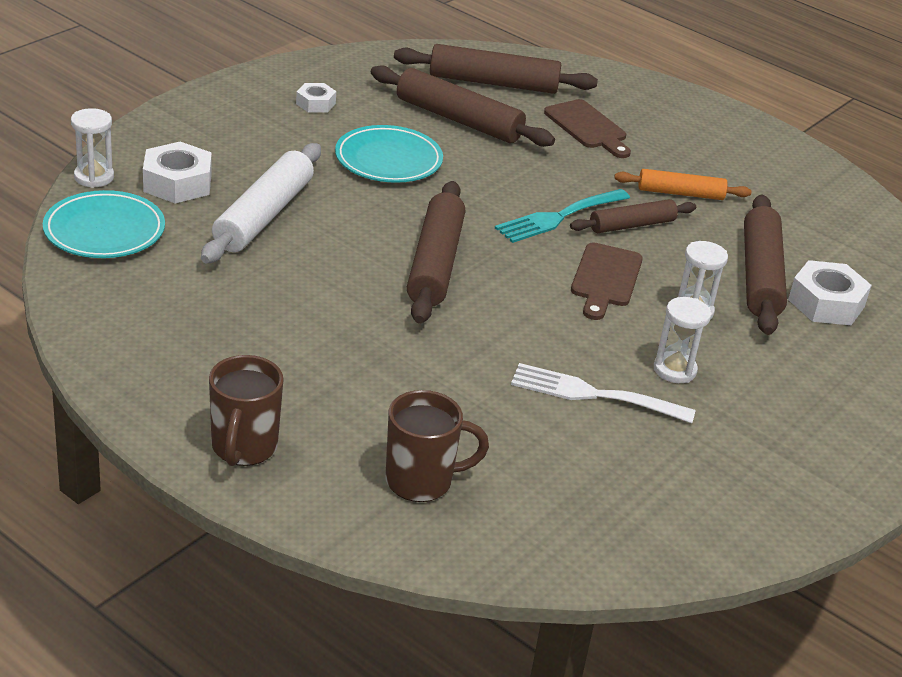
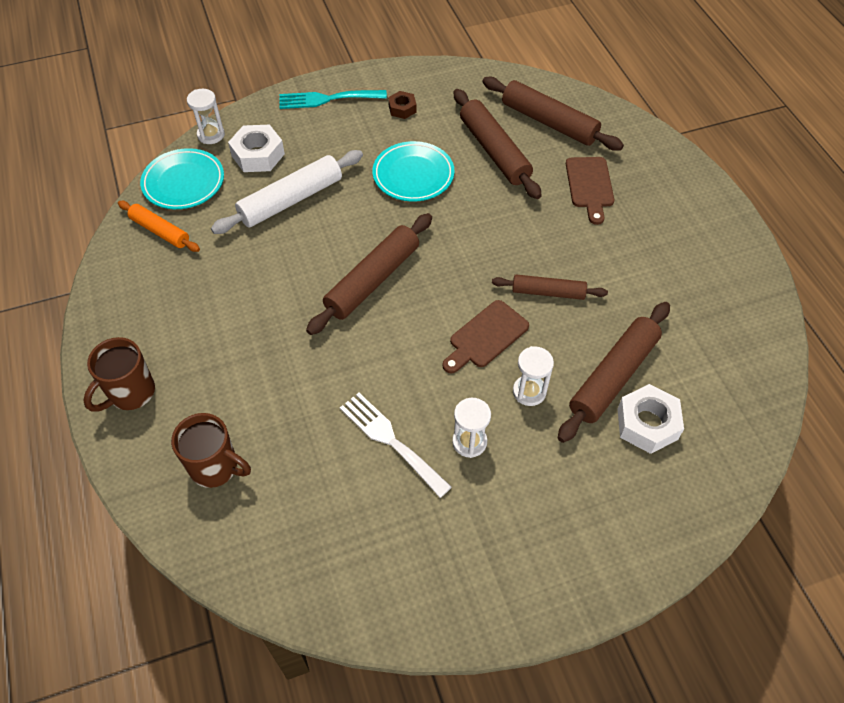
camera: 35 degrees right, 20 degrees up
white nut [296,83,336,113] -> brown nut [388,91,416,119]
turquoise fork [495,189,630,243] -> turquoise fork moved to [279,90,387,109]
orange rolling pin [614,169,751,200] -> orange rolling pin moved to [118,201,200,252]

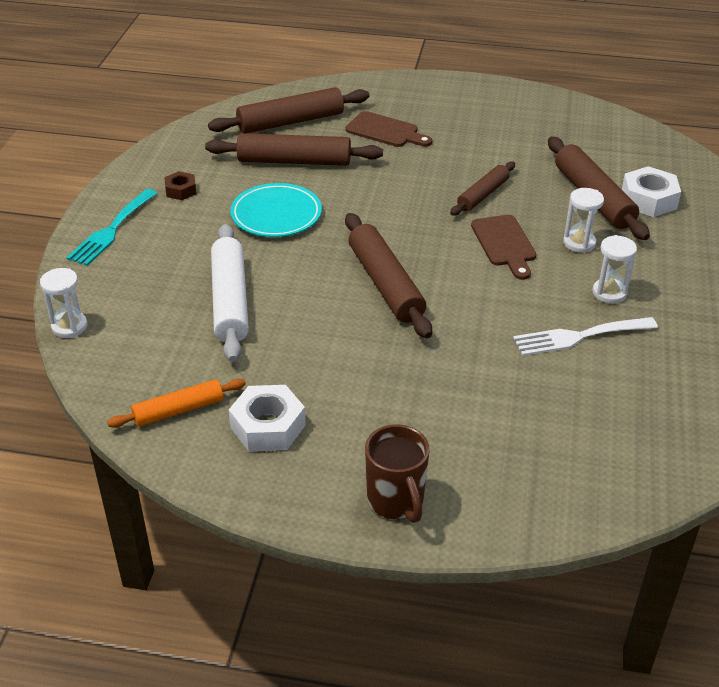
camera: 60 degrees left, 15 degrees down
turquoise plate [140,148,224,209] -> none
brown mug [171,413,251,488] -> none
white nut [228,124,285,172] -> white nut moved to [229,385,306,452]

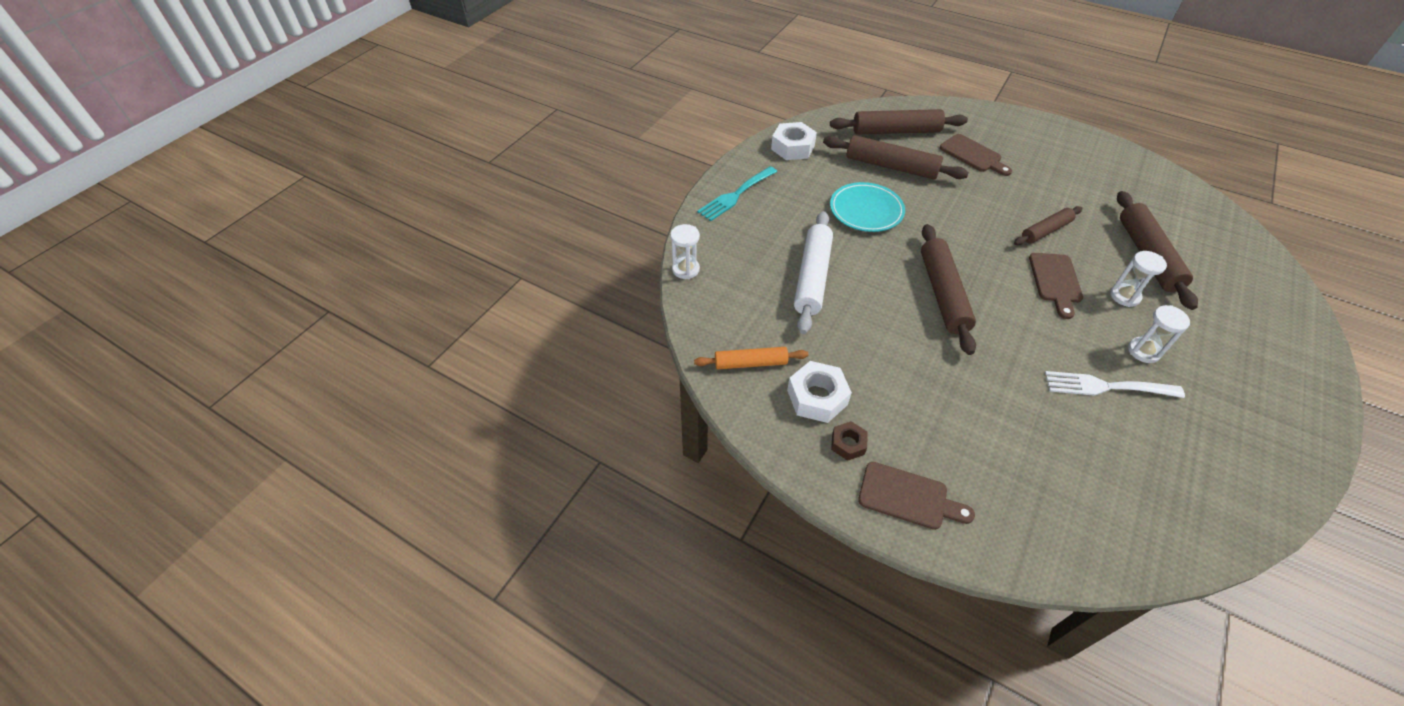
camera: 20 degrees right, 10 degrees up
brown nut [164,171,197,200] -> brown nut moved to [831,421,868,461]
brown mug [365,424,430,523] -> brown cutting board [858,462,975,530]
white nut [622,166,681,217] -> white nut moved to [771,122,817,160]

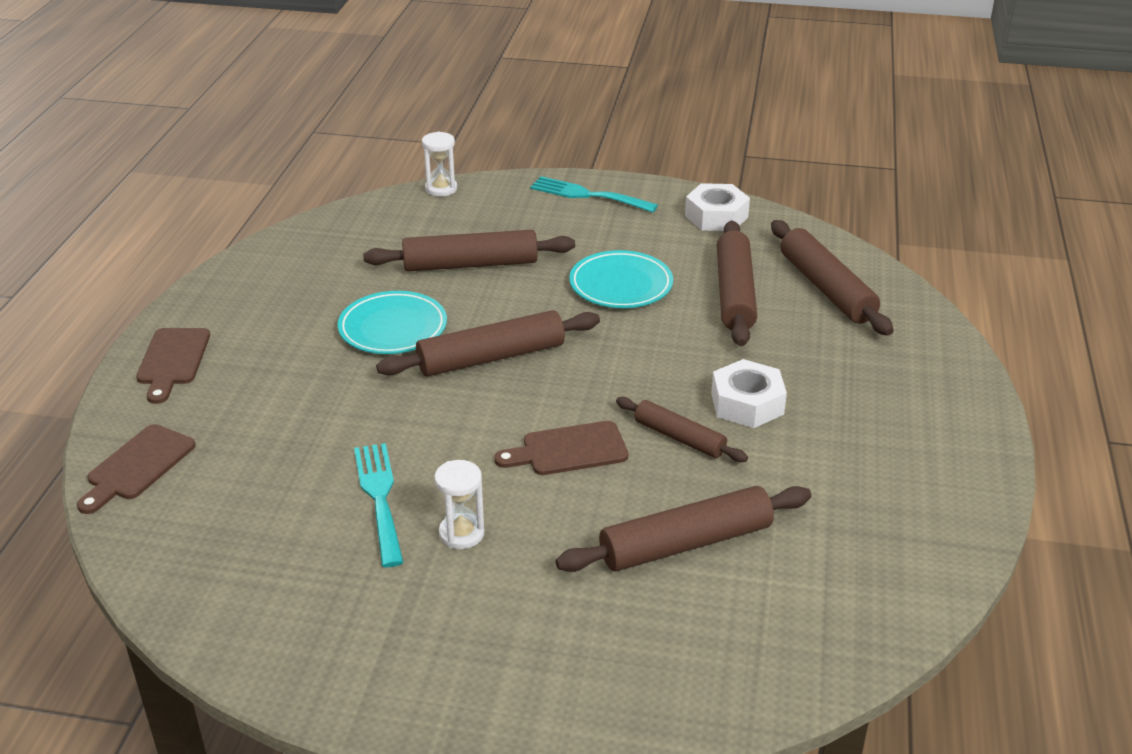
camera: 70 degrees right, 15 degrees down
orange rolling pin [694,347,808,369] -> none
white nut [787,361,852,423] -> white nut moved to [711,359,787,428]
white rolling pin [794,211,833,334] -> brown rolling pin [363,230,575,271]
brown nut [831,421,868,461] -> none
brown cutting board [940,134,1012,176] -> brown cutting board moved to [77,424,195,514]
white fork [1045,371,1185,398] -> turquoise fork [354,443,404,567]
white hourglass [1110,251,1167,307] -> none
none -> turquoise plate [338,291,447,354]

